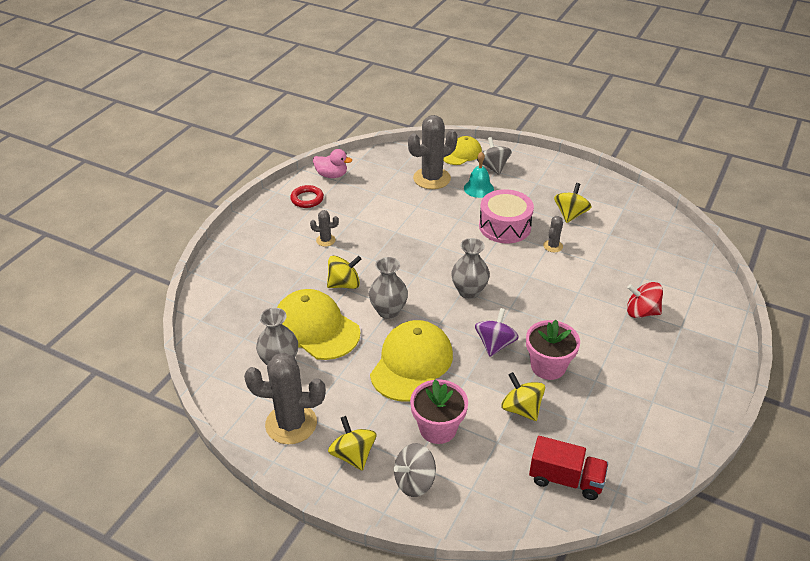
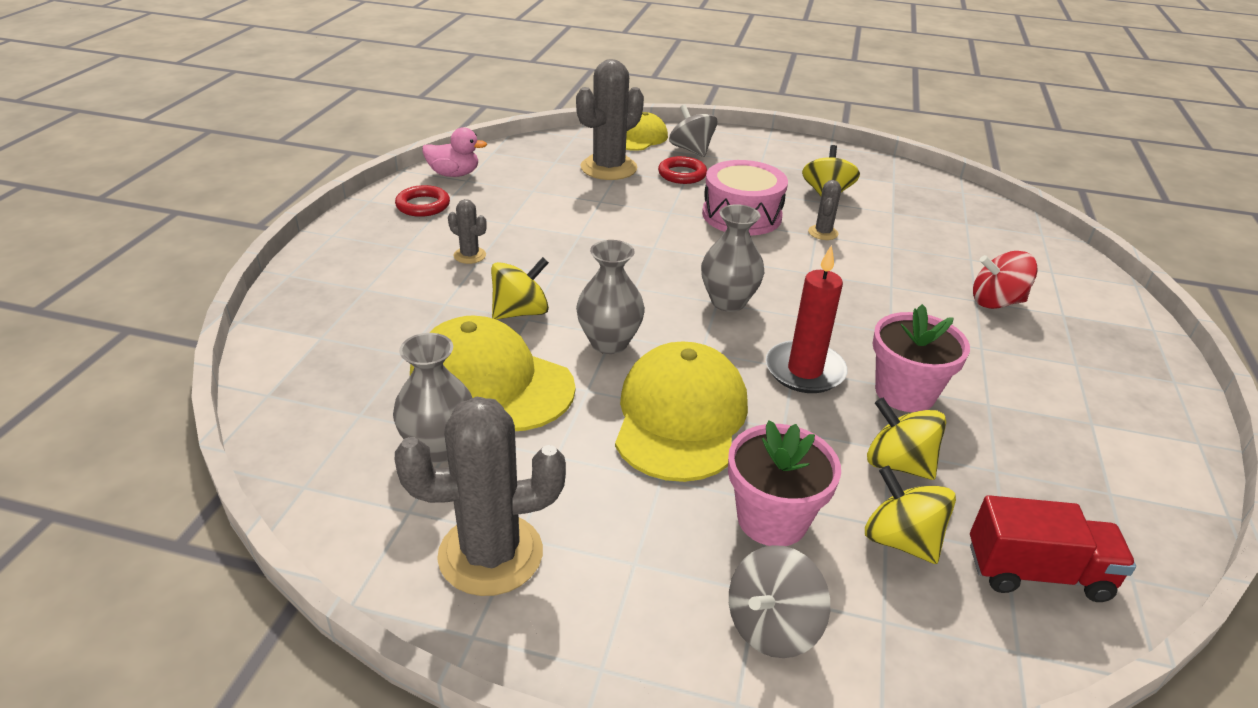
camera: 15 degrees left, 5 degrees down
grey cactus [310,210,339,247] -> grey cactus turned 45 degrees clockwise [448,199,487,264]
yellow spinning top [328,416,376,471] -> yellow spinning top moved to [865,466,956,564]
turquoise bell [464,151,494,198] -> red ring [658,156,707,184]
purple spinning top [475,308,519,357] -> red candle [766,245,847,393]

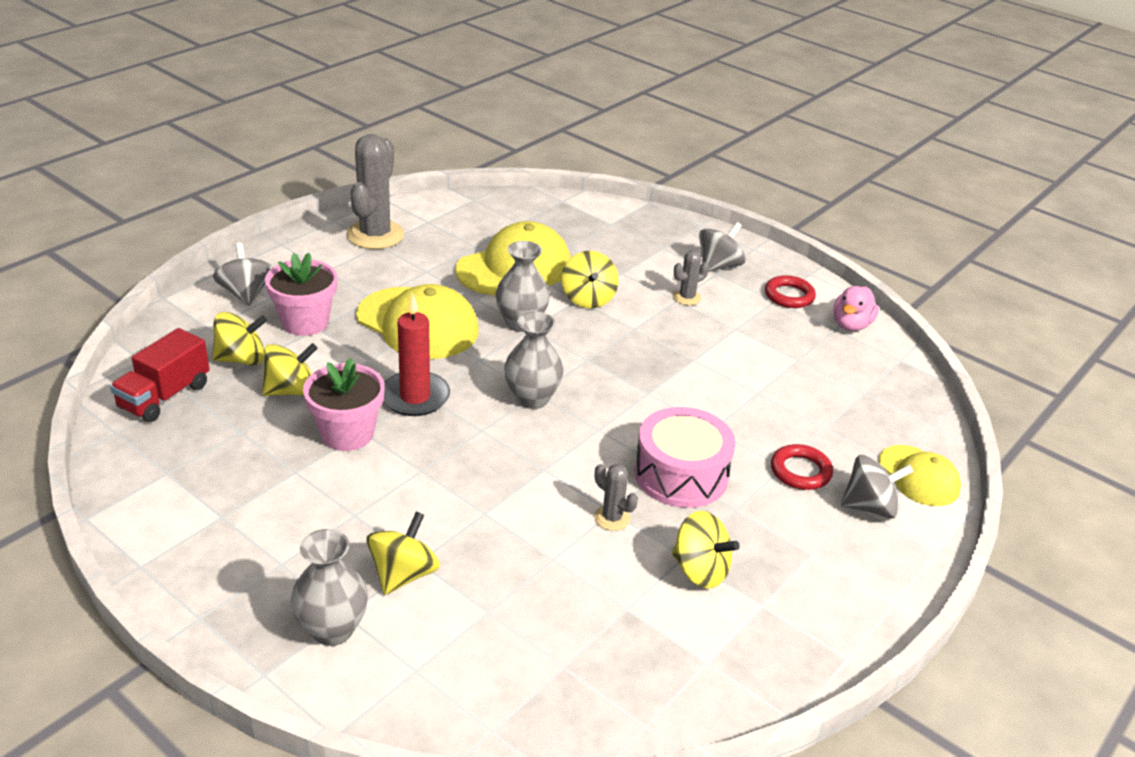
camera: 115 degrees right, 0 degrees up
grey vase [393,333,472,463] -> grey vase moved to [291,529,368,646]
grey cactus [576,59,644,180] -> none
red spinning top [973,251,1038,309] -> yellow spinning top [366,511,440,595]
none -> grey spinning top [699,222,745,272]

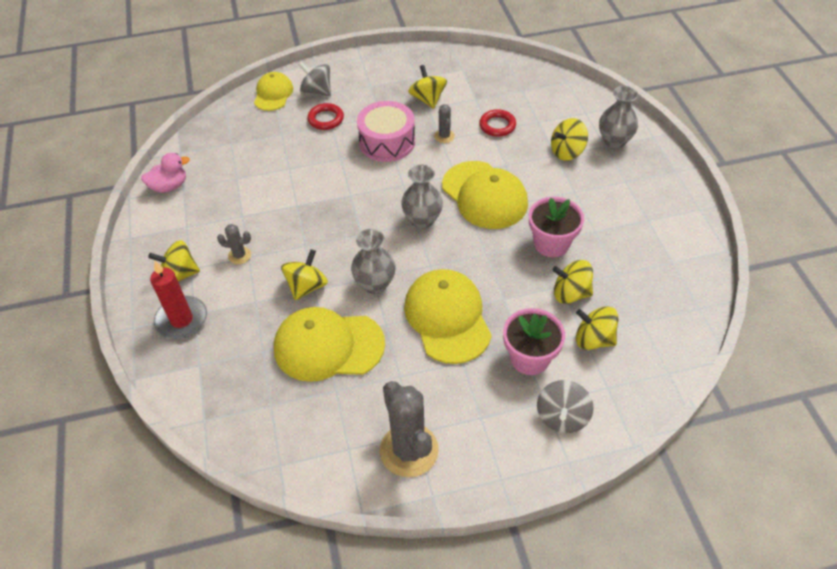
camera: 140 degrees left, 15 degrees up
red truck [110,328,210,422] -> none
grey cactus [347,134,404,249] -> grey cactus turned 75 degrees counterclockwise [380,381,439,477]
red candle [383,293,450,416] -> red candle moved to [150,261,207,339]
grey spinning top [699,222,745,272] -> yellow spinning top [148,240,200,282]
red ring [765,275,816,308] -> red ring moved to [479,109,516,137]
none -> yellow cap [442,161,528,229]

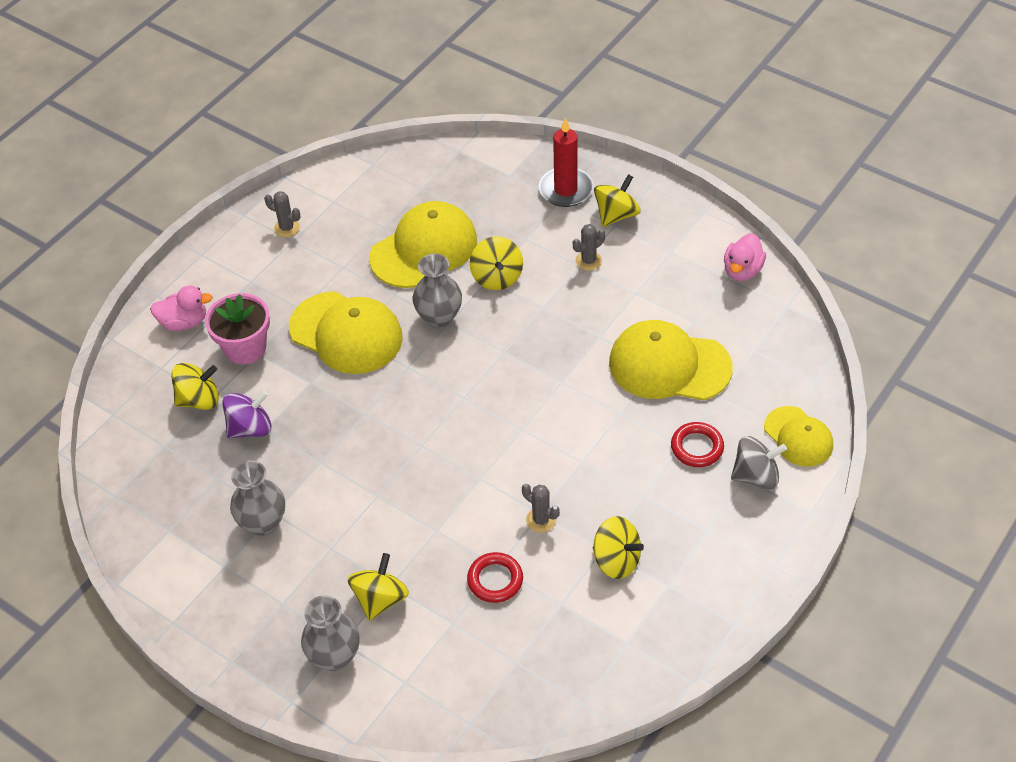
camera: 140 degrees right, 0 degrees up
pink drum [357,101,415,162] -> none
grey cactus [380,381,439,477] -> grey cactus [264,191,300,237], size x0.47
grey vase [401,165,443,229] -> grey vase moved to [230,460,285,536]
yellow cap [442,161,528,229] -> yellow cap moved to [609,320,733,400]
pink flower pot [529,197,584,257] -> none
grey spinning top [537,380,594,433] -> pink duck [150,286,213,331]
yellow spinning top [553,260,593,304] -> purple spinning top [222,390,271,438]

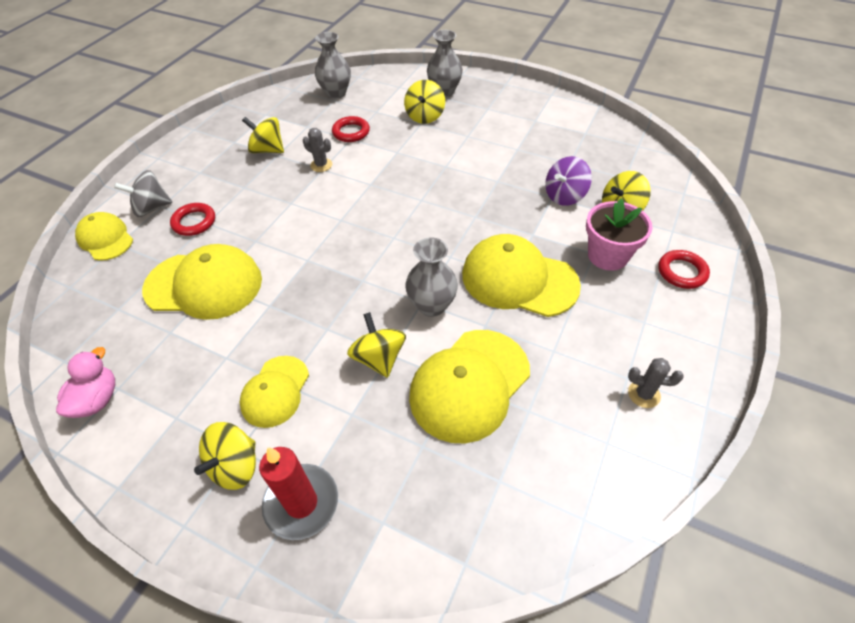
camera: 170 degrees right, 0 degrees up
pink duck [150,286,213,331] -> red ring [658,250,710,289]
grey vase [230,460,285,536] -> grey vase moved to [315,32,351,99]
grey cactus [573,224,605,271] -> yellow cap [240,356,309,428]

